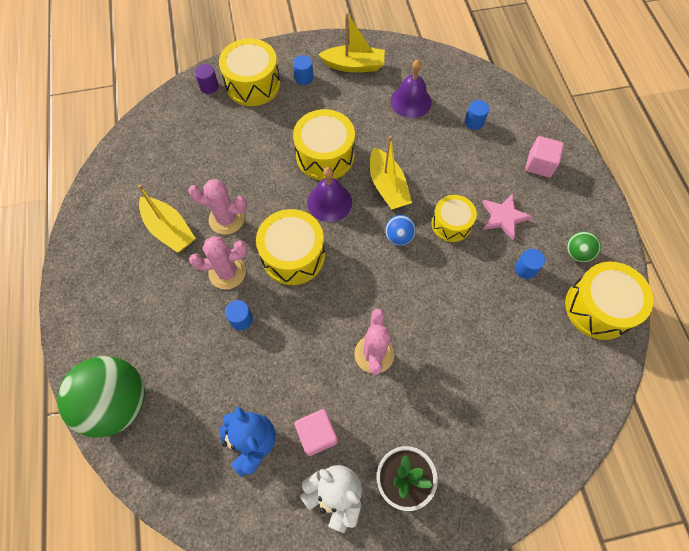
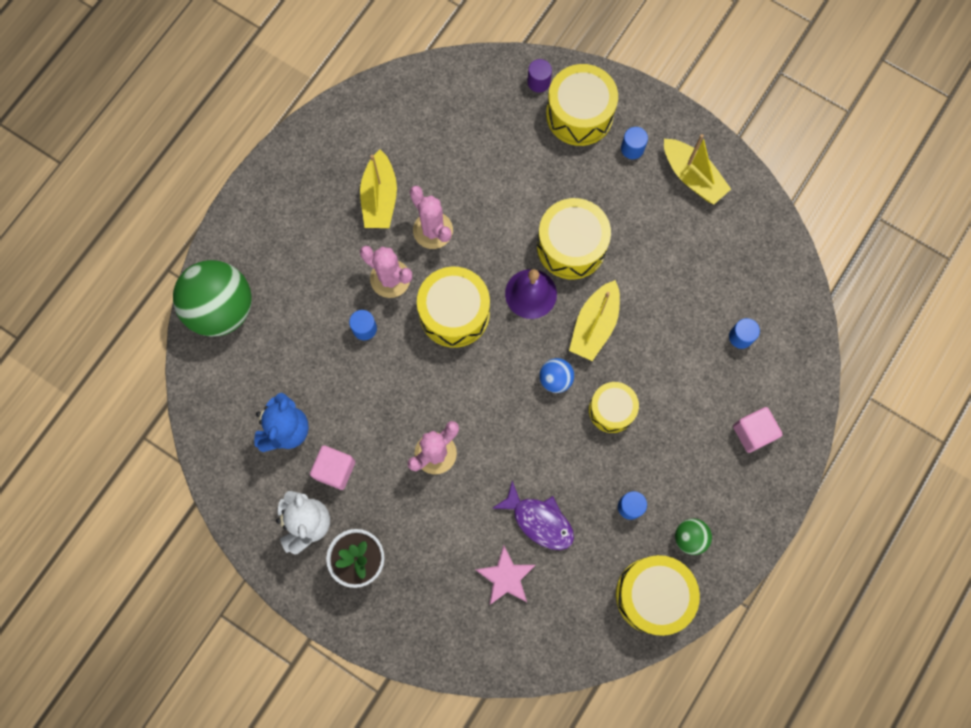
camera: 45 degrees right, 10 degrees up
purple bell [391,60,432,118] -> none
pink star [482,194,532,240] -> pink star moved to [475,545,535,605]
none -> purple fish [492,481,574,550]

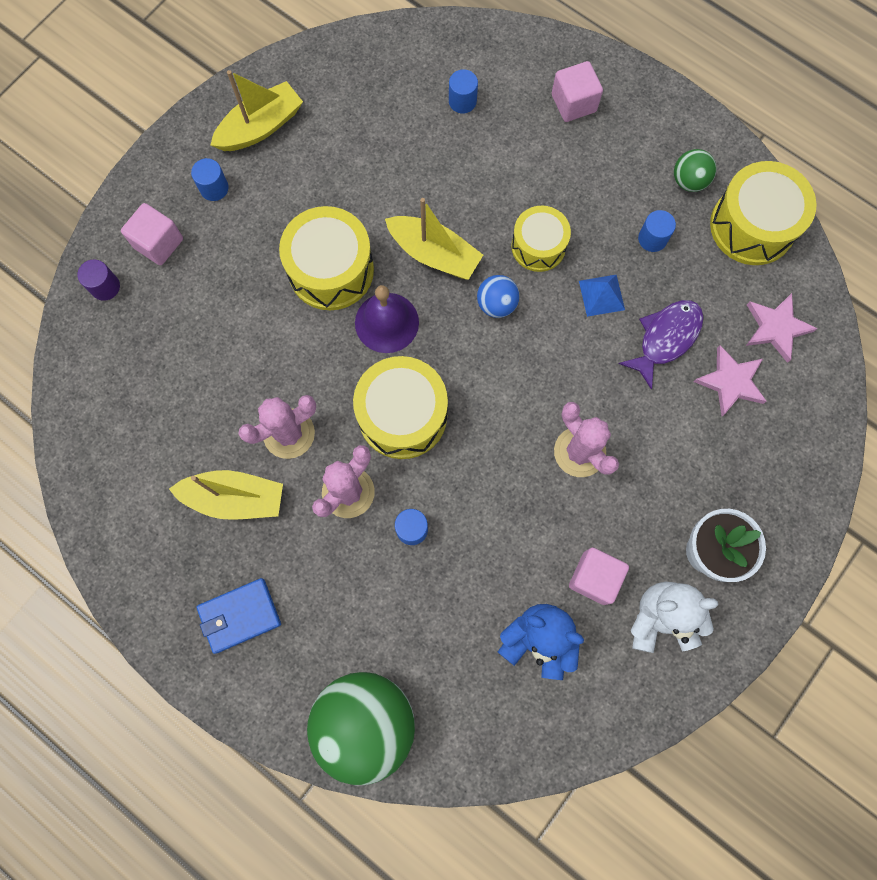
camera: 85 degrees left, 0 degrees up
yellow drum [546,64,618,146] -> pink cube [121,203,183,265]
none -> blue wallet [196,578,281,654]
none -> blue pyramid [579,274,625,317]
none -> pink star [746,293,818,363]

